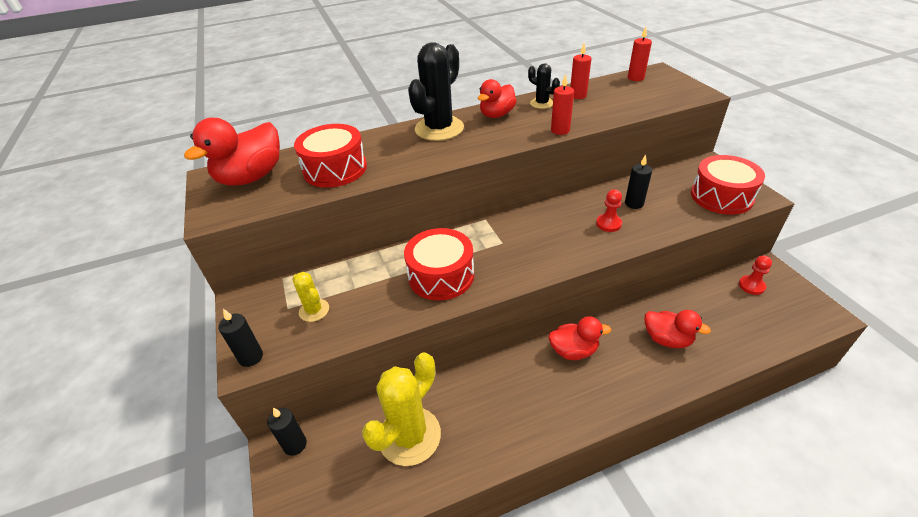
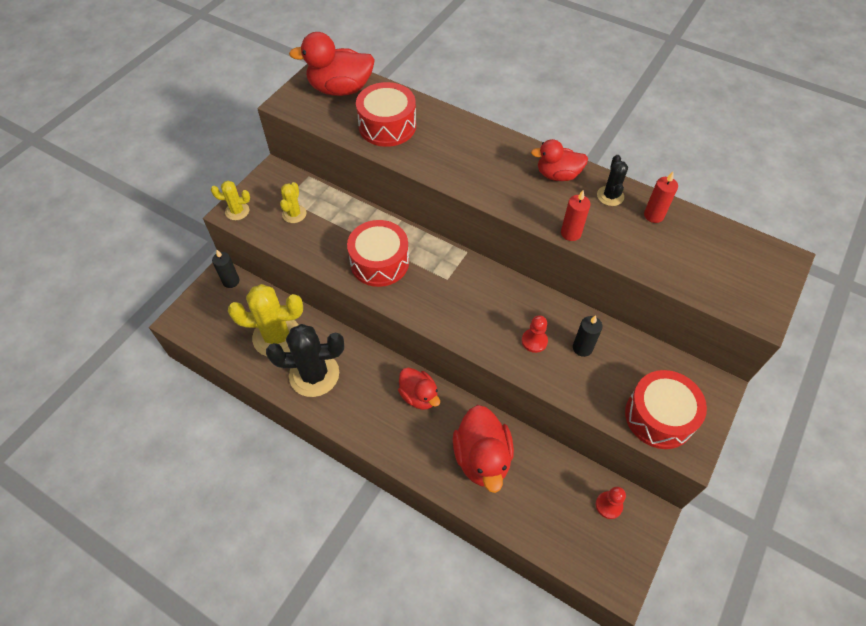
camera: 50 degrees right, 15 degrees up
black candle [218,309,263,367] -> yellow cactus [211,181,250,220]
black cactus [408,42,464,141] -> black cactus moved to [266,324,344,397]
red candle [628,27,652,81] -> none
red duck [645,310,711,348] -> red duck [453,405,514,493], size x1.58

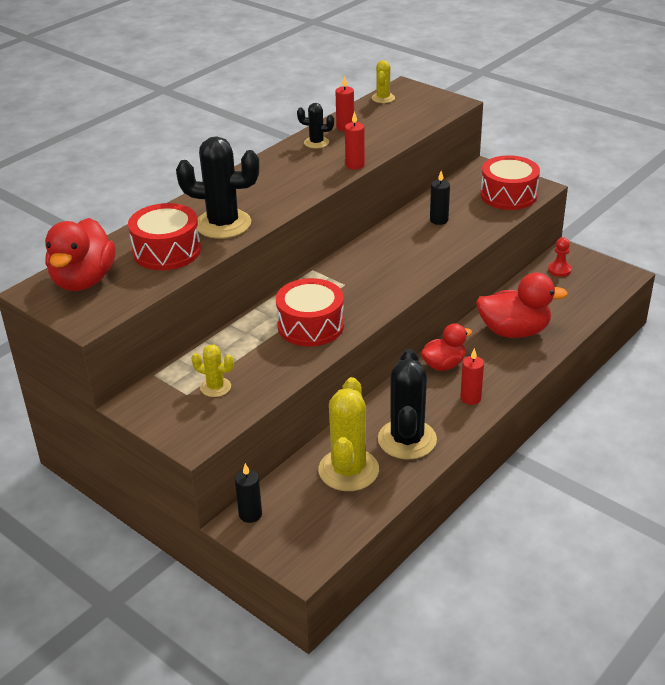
camera: 80 degrees left, 20 degrees down
yellow cactus [211,181,250,220] -> yellow cactus moved to [372,60,395,103]
red pawn [522,315,548,353] -> none
red duck [531,139,588,181] -> none
none -> black cactus [176,136,260,239]
none -> red candle [460,348,484,405]

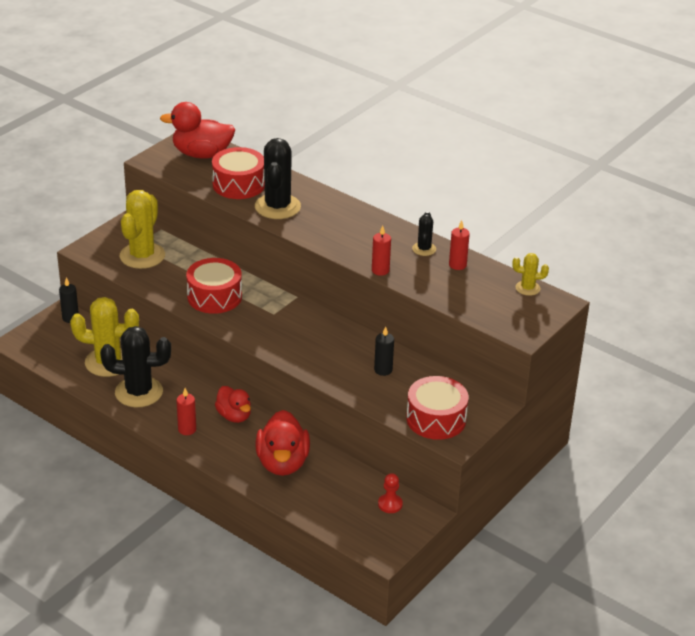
camera: 85 degrees right, 0 degrees up
yellow cactus [192,345,234,397] -> yellow cactus [120,190,165,269], size x1.98

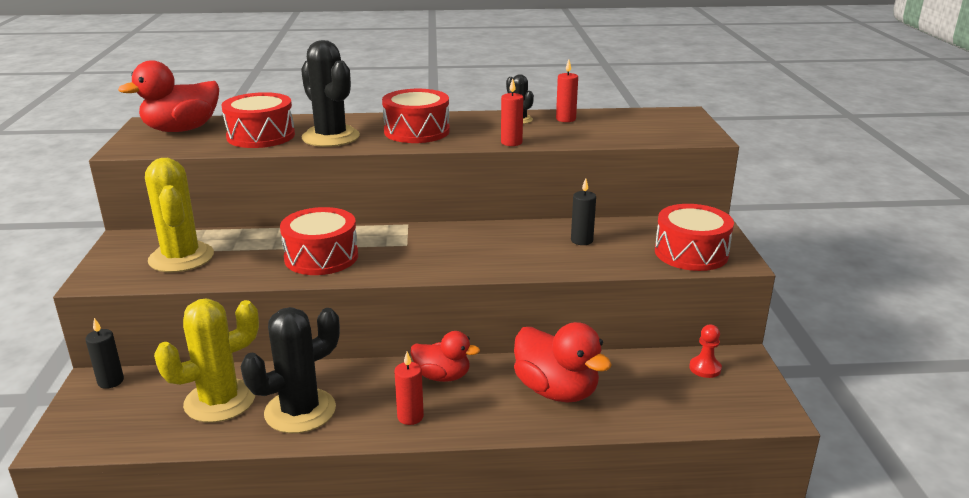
camera: 40 degrees left, 10 degrees down
yellow cactus [512,253,549,296] -> none
none -> red drum [382,89,450,143]

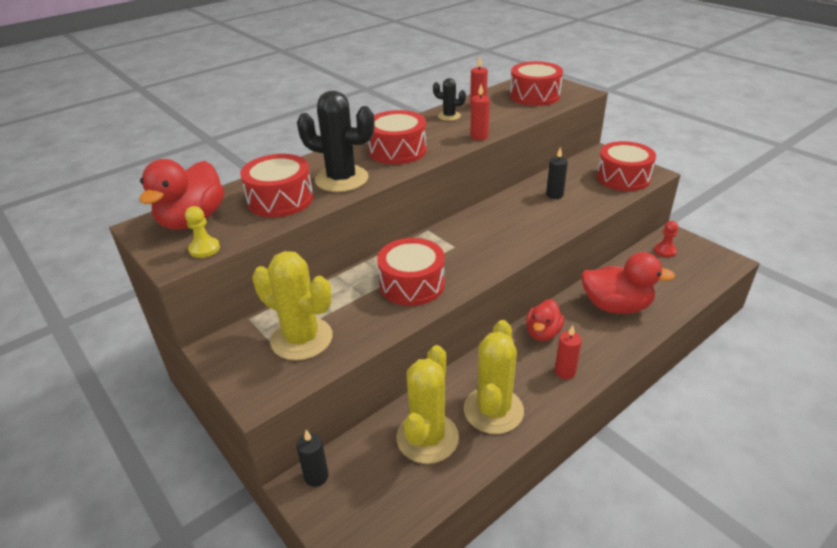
camera: 35 degrees left, 10 degrees up
black cactus [241,307,340,433] -> yellow cactus [464,320,524,434]
red duck [411,331,480,382] -> red duck turned 135 degrees clockwise [526,299,564,341]
none -> yellow pawn [185,206,220,258]
none -> red drum [510,61,563,106]

